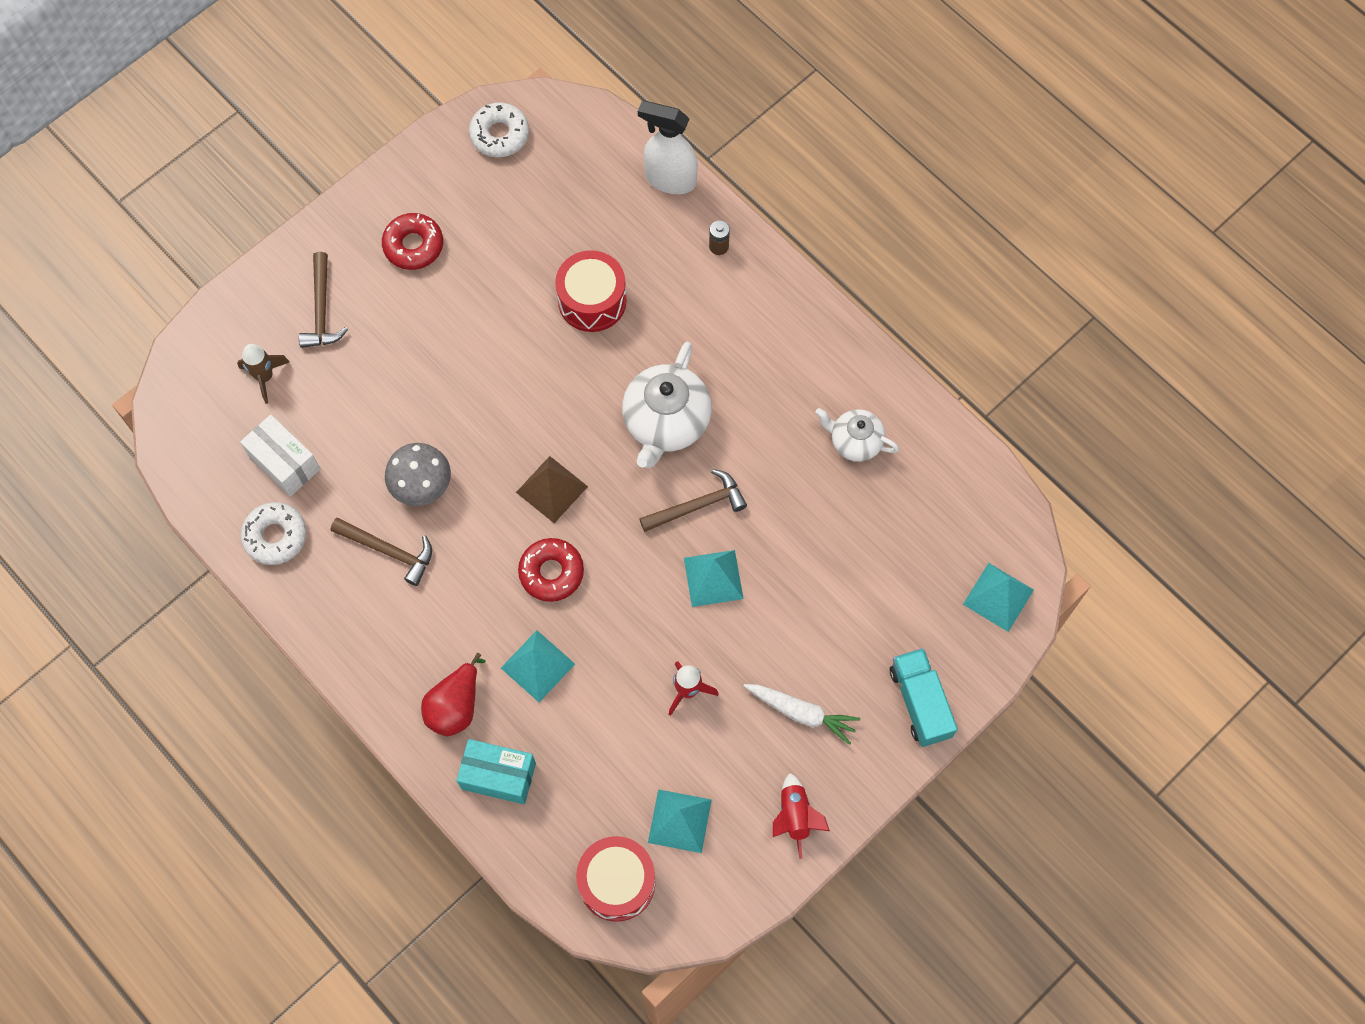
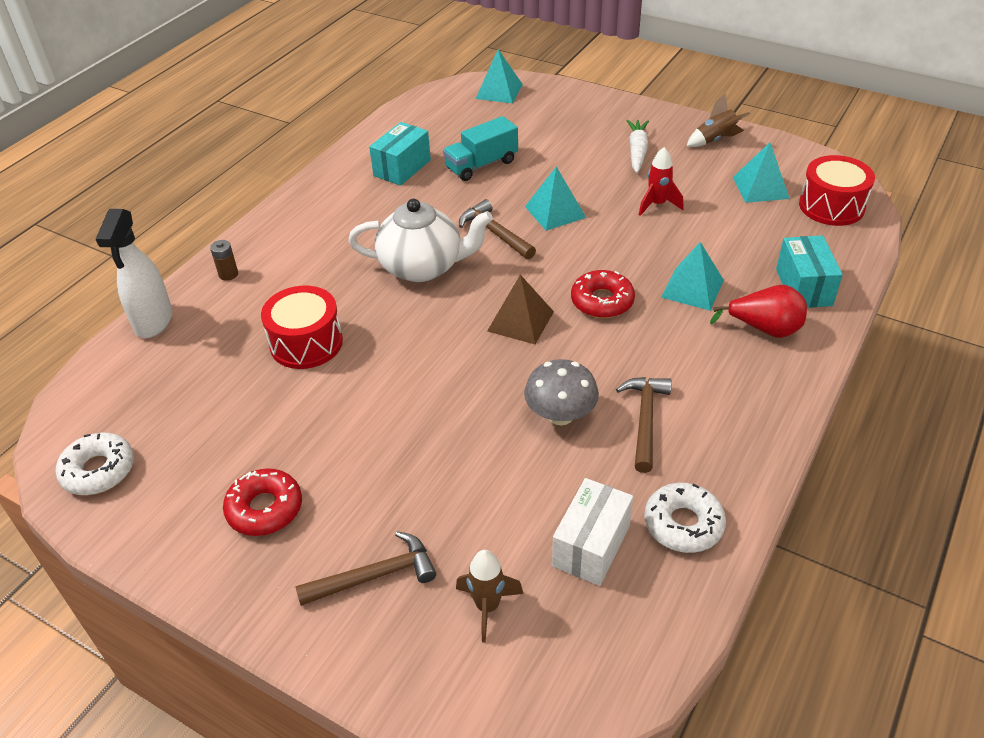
camera: 105 degrees left, 25 degrees down
red rocket [773,773,830,859] -> brown rocket [687,93,750,147]
white teapot [816,408,899,462] -> turquoise box [369,122,431,186]
turquoise truck [890,648,958,747] -> turquoise truck moved to [443,116,518,181]

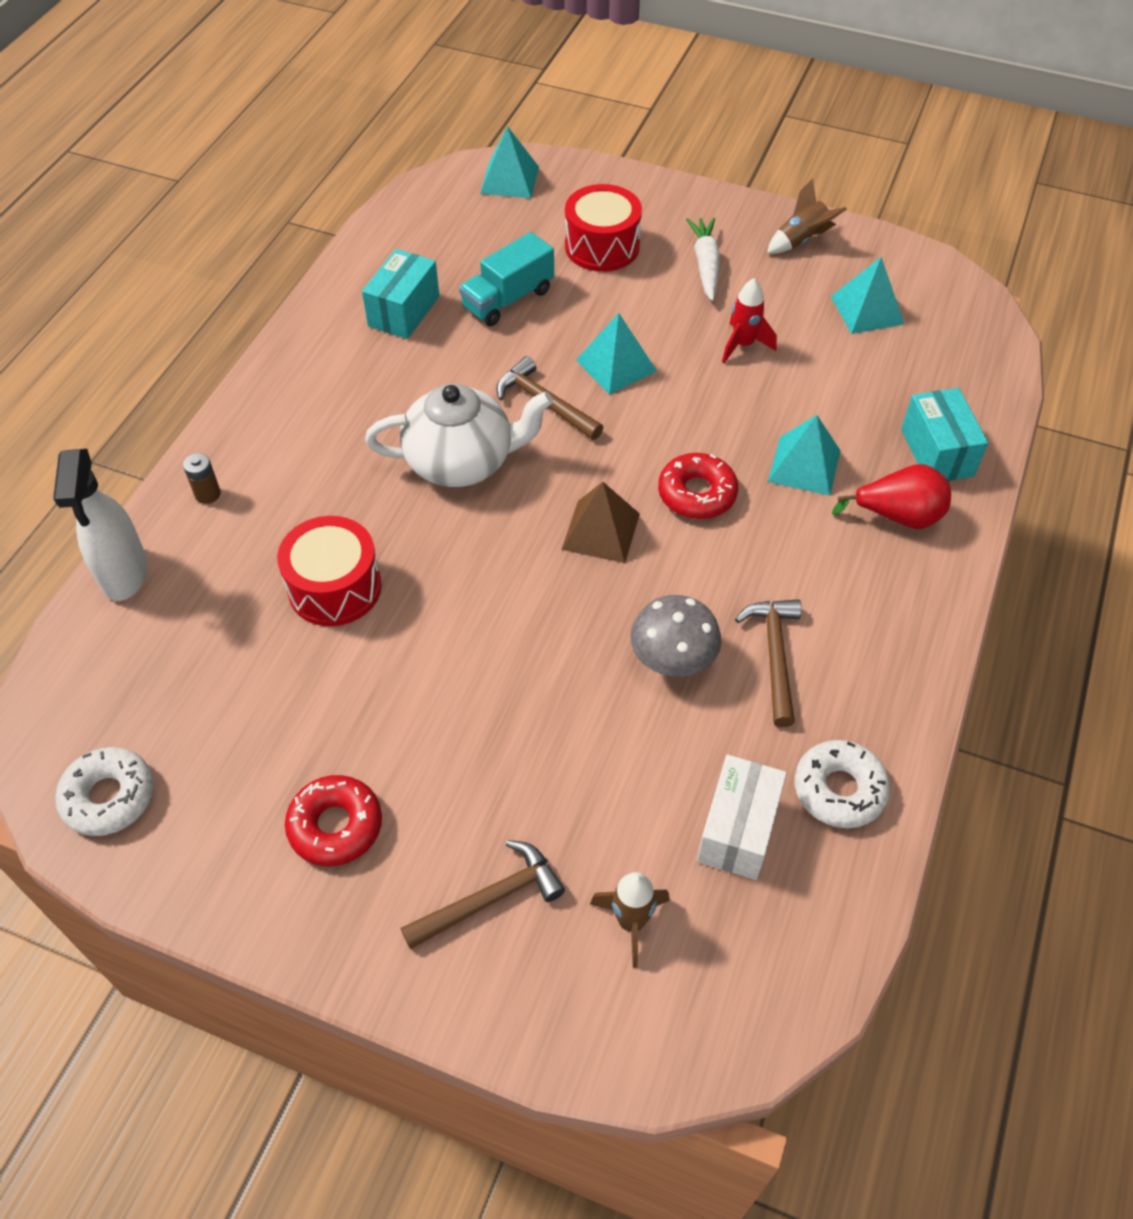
camera: 10 degrees left, 10 degrees up
red drum [799,155,875,226] -> red drum moved to [565,184,642,272]

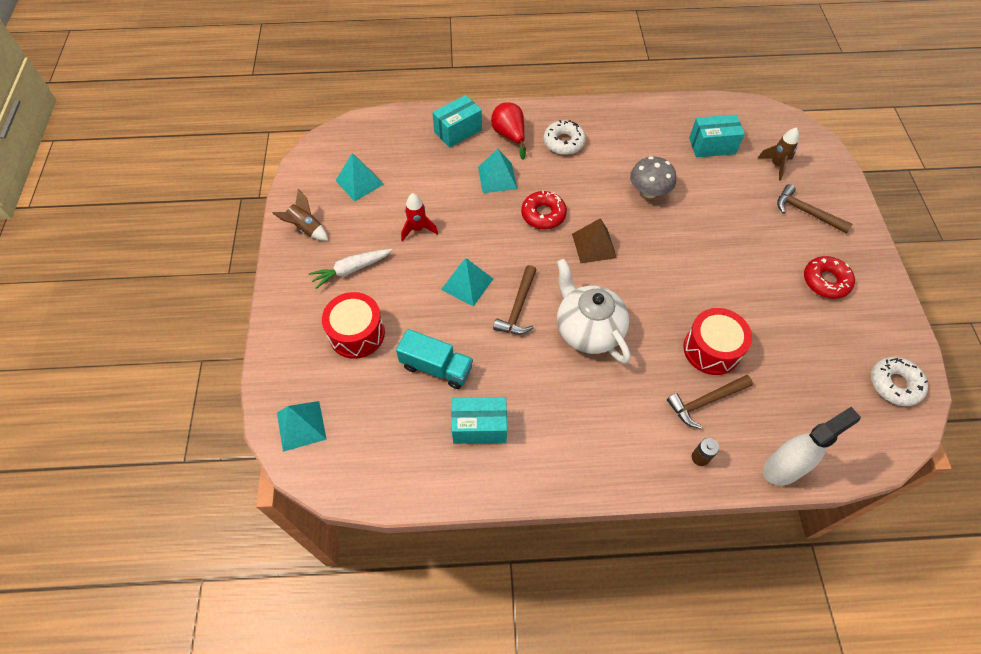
camera: 115 degrees left, 5 degrees up
white box [697,755,787,880] -> turquoise box [689,115,745,157]
brown hammer [735,599,802,727] -> brown hammer moved to [667,375,753,429]
white donut [795,740,890,828] -> white donut moved to [543,120,586,155]

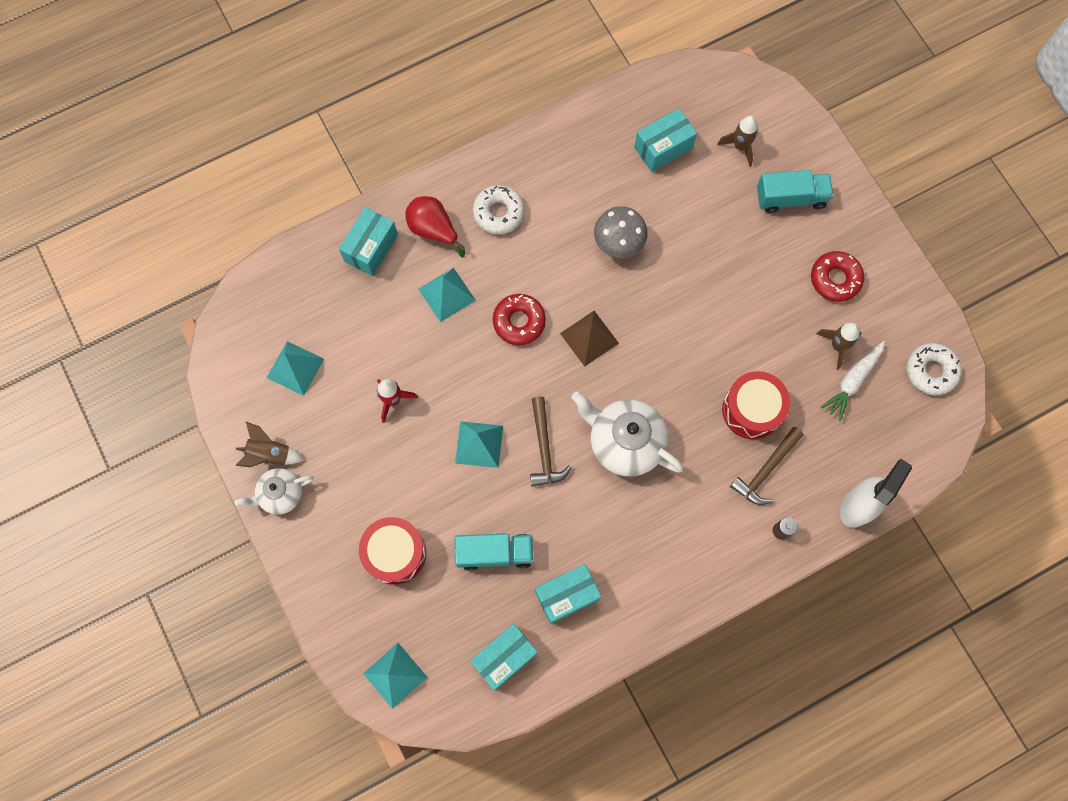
camera: 25 degrees left, 15 degrees up
white carrot [309,249,393,289] -> white carrot moved to [821,341,885,421]
brown hammer [777,184,853,234] -> turquoise truck [757,170,834,213]
none -> white teapot [235,468,314,515]
none -> turquoise box [470,623,538,690]
none -> brown rocket [816,323,862,370]

